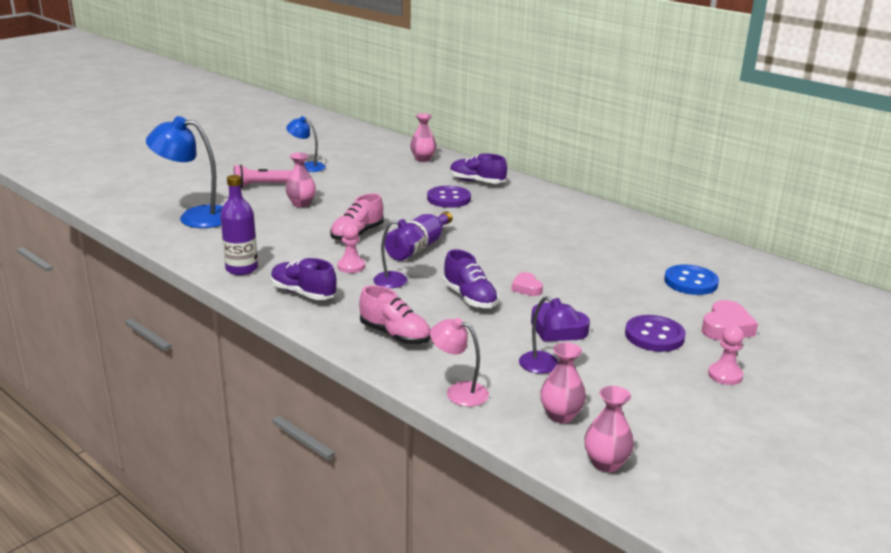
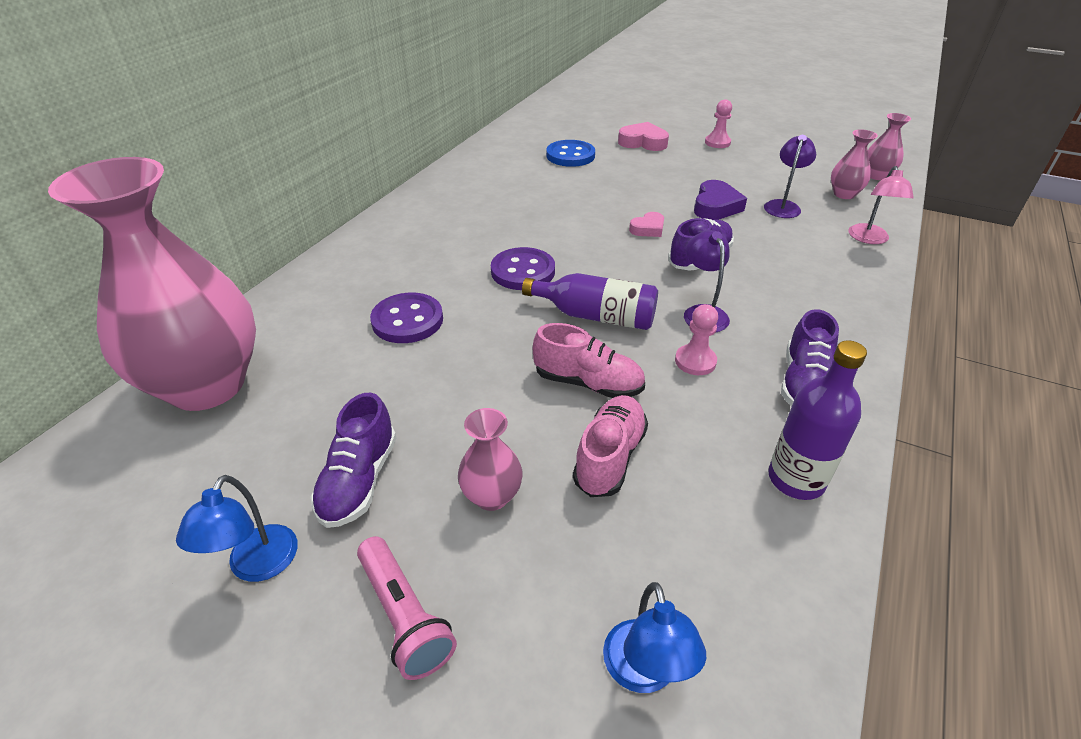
camera: 105 degrees left, 15 degrees up
blue lamp [146,116,223,228] -> blue lamp [603,582,706,693], size x0.57
pink shoe [359,285,430,345] -> pink shoe moved to [573,395,648,497]
pink vase [410,114,437,162] -> pink vase [48,157,256,411], size x2.44
purple shoe [450,153,507,184] -> purple shoe moved to [311,393,396,528]
purple button [625,315,686,352] -> purple button moved to [491,247,555,290]

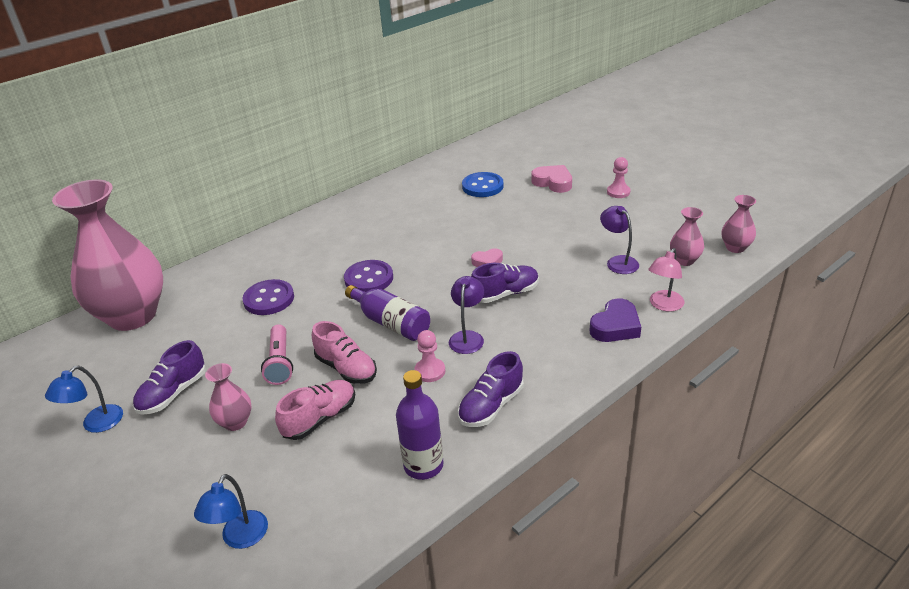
camera: 25 degrees right, 5 degrees down
pink flashlight [357,536,457,680] -> pink flashlight moved to [261,324,293,385]
purple heart [694,180,747,220] -> purple heart moved to [590,298,641,342]
purple lamp [764,135,816,218] -> purple lamp turned 75 degrees counterclockwise [600,206,639,274]

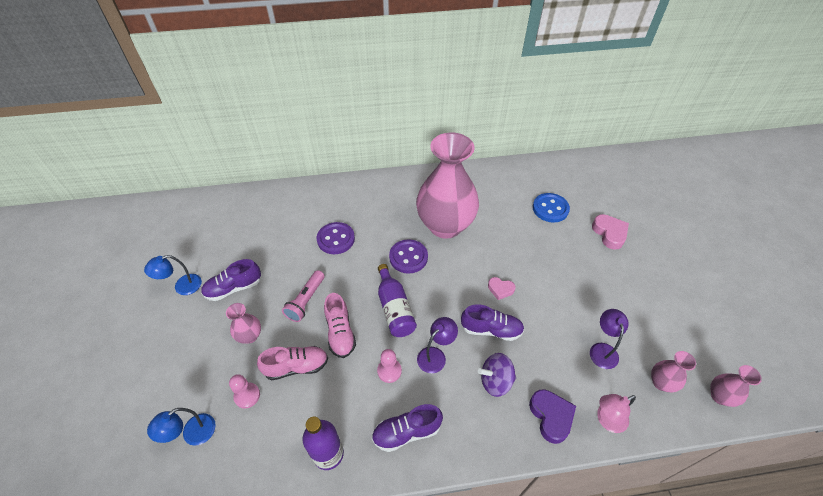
camera: 30 degrees right, 15 degrees up
pink vase [52,180,163,331] -> pink vase moved to [416,133,479,239]
purple heart [590,298,641,342] -> purple heart turned 90 degrees counterclockwise [529,389,576,444]
pink pawn [607,157,630,198] -> pink pawn moved to [229,374,260,408]
none -> purple spinning top [478,353,516,397]

